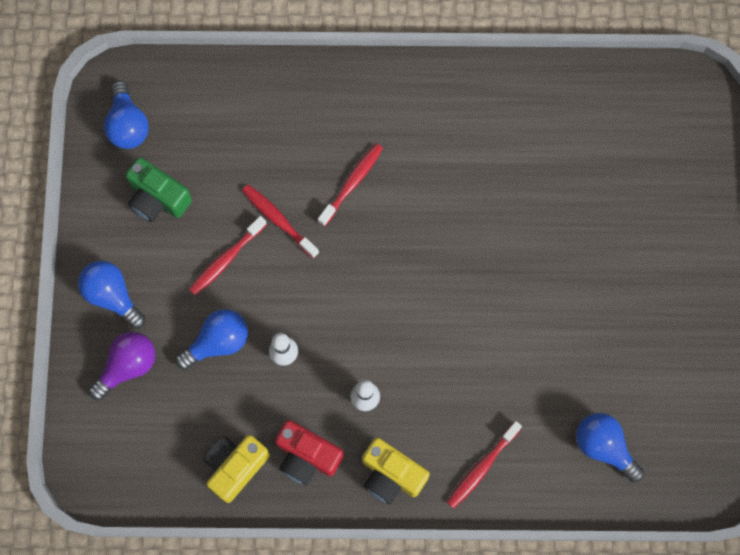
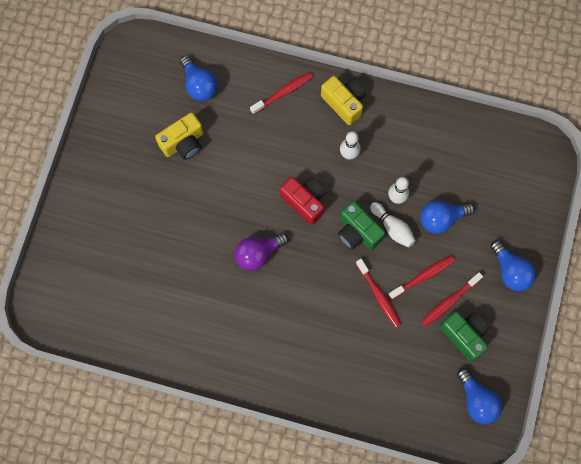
camera: 165 degrees left, 0 degrees up
purple light bulb [89,332,156,400] -> purple light bulb moved to [234,233,289,271]
blue light bulb [104,81,149,149] -> blue light bulb turned 150 degrees clockwise [457,368,502,424]
yellow camera [203,435,270,503] -> yellow camera moved to [155,112,203,160]
red camera [275,420,344,485] -> red camera moved to [280,177,326,225]
red toothbrush [318,143,383,226] -> red toothbrush moved to [421,272,483,326]
none -> green camera [338,201,385,250]
none -> white bowling pin [370,202,416,248]

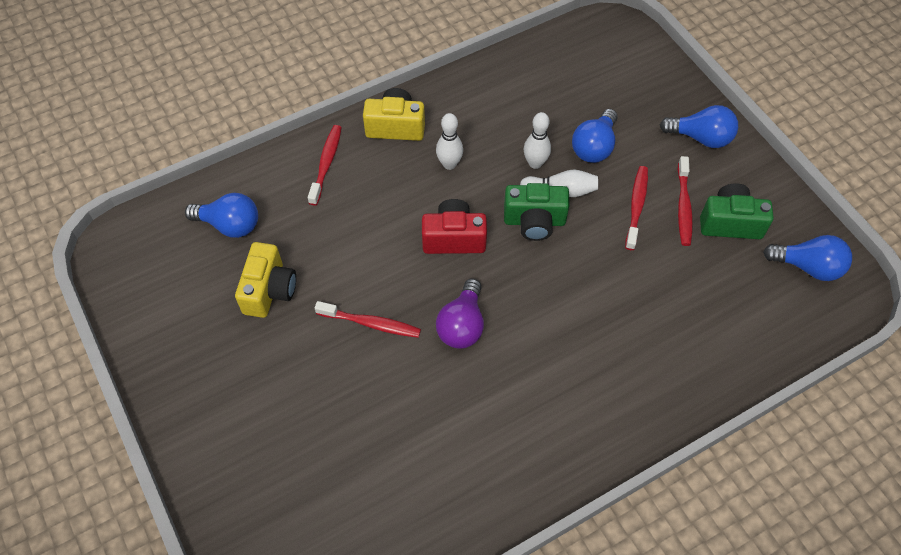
camera: 45 degrees left, 15 degrees down
red toothbrush [355,259,401,328] -> red toothbrush moved to [315,301,421,338]

